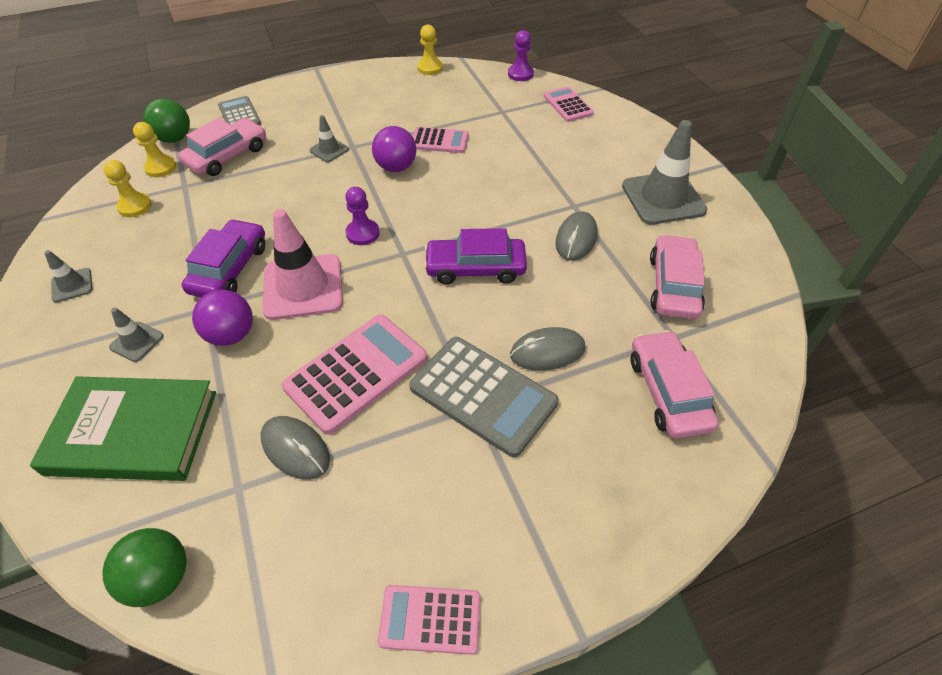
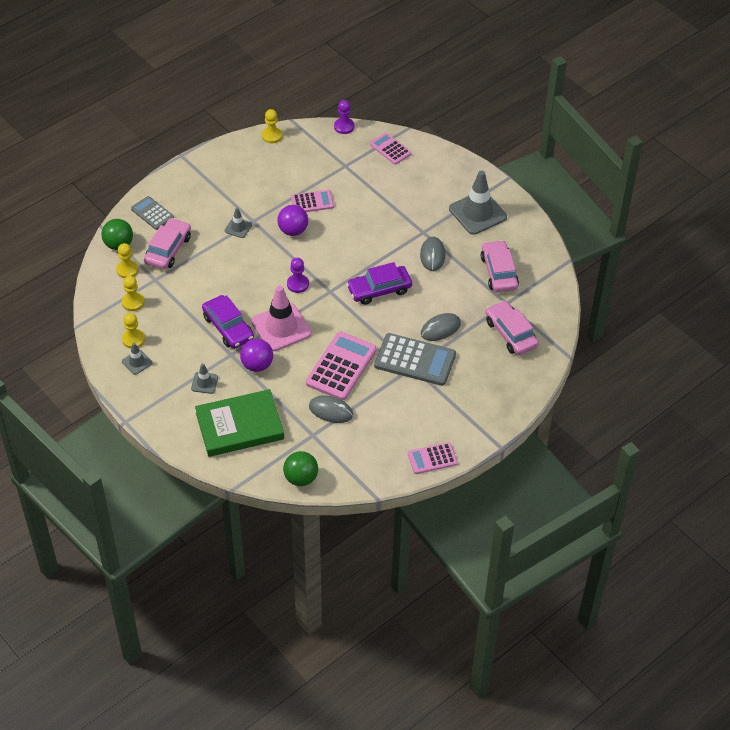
camera: 20 degrees left, 0 degrees up
purple car [182,219,265,297] -> purple car turned 150 degrees clockwise [202,295,254,349]
none -> yellow pawn [122,313,145,348]

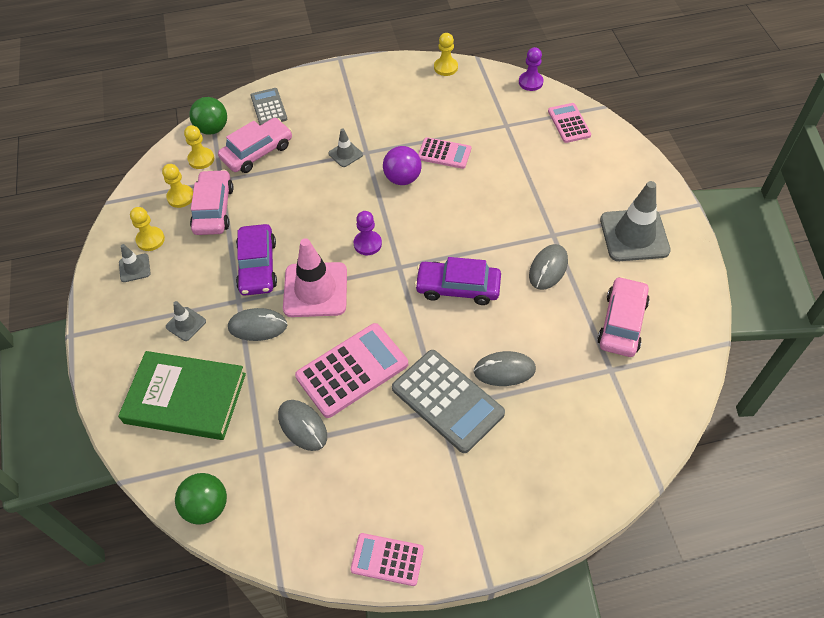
camera: 30 degrees right, 5 degrees up
purple ball [240,339,273,372] -> grey mouse [228,308,287,341]
pink car [485,300,539,355] -> pink car moved to [190,170,234,235]

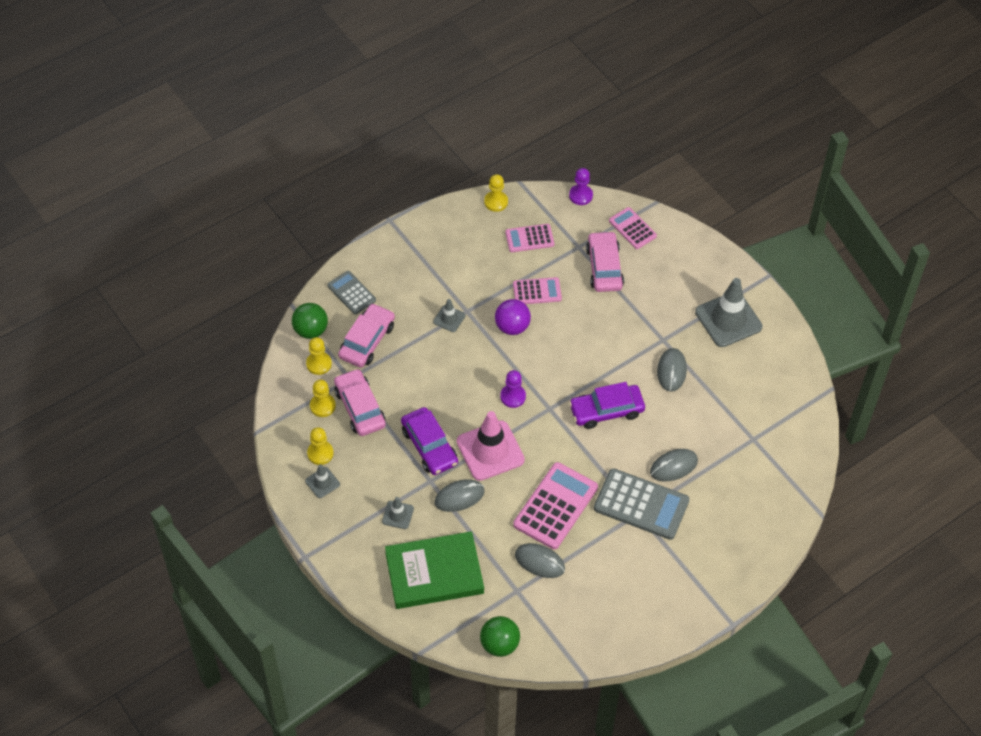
camera: 25 degrees left, 0 degrees up
pink calculator [350,533,424,586] -> pink calculator moved to [505,224,554,252]
pink car [597,276,650,357] -> pink car moved to [586,231,624,292]

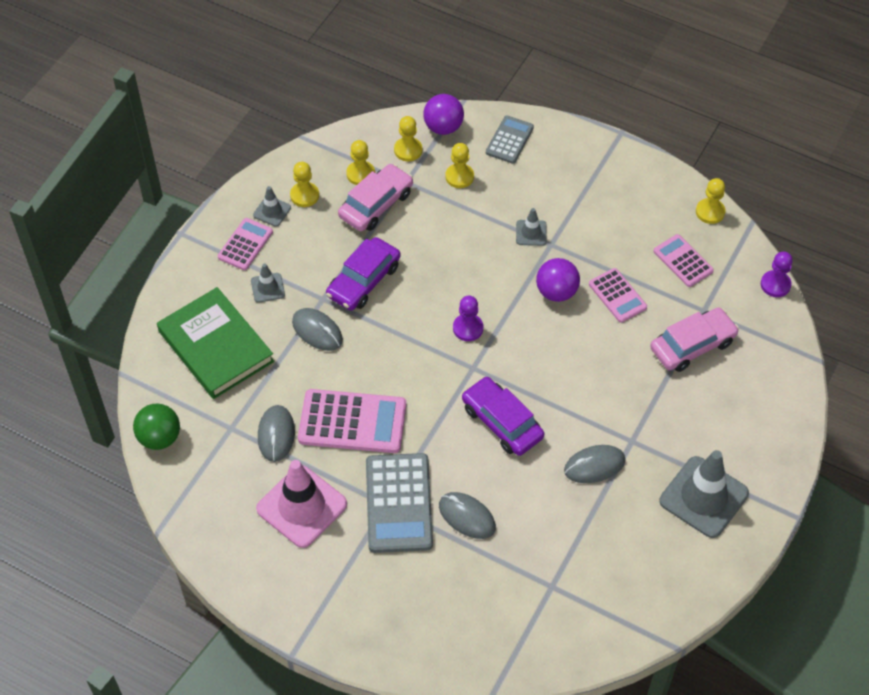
camera: 65 degrees right, 0 degrees up
green ball [292,303,328,339] -> purple ball [423,94,464,135]
pink car [338,303,395,368] -> yellow pawn [445,143,474,188]
pink traffic cone [457,411,525,481] -> pink traffic cone moved to [256,460,347,548]
pink calculator [609,207,657,249] -> pink calculator moved to [218,218,273,270]

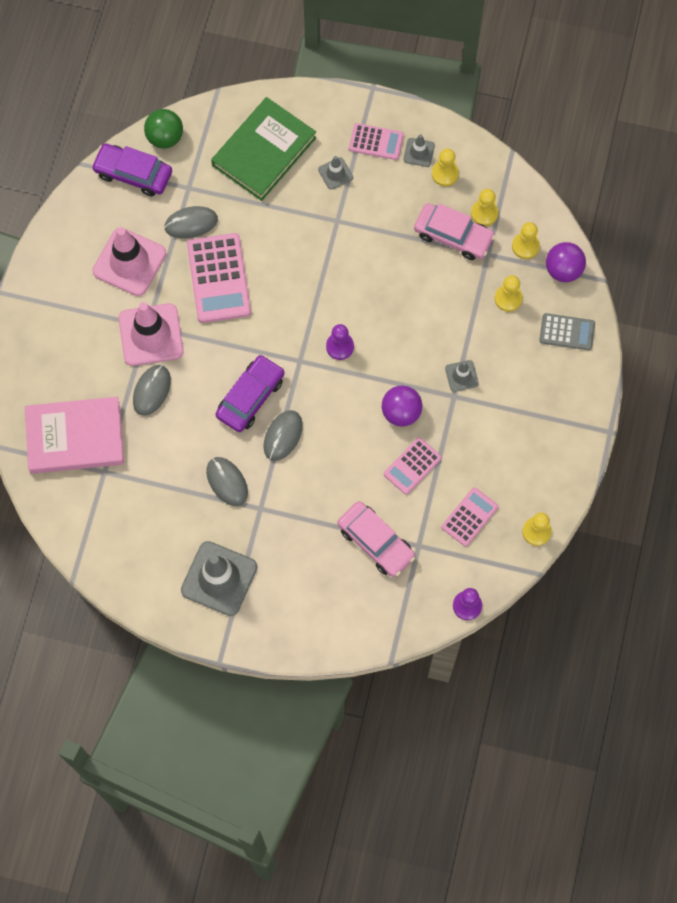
camera: 75 degrees right, 15 degrees up
grey mouse [292,308,343,351] -> grey mouse moved to [263,410,303,461]
purple car [326,237,401,310] -> purple car moved to [91,143,172,196]
grey calculator [366,453,433,553] -> pink traffic cone [119,302,184,366]
none -> pink book [25,397,124,474]

